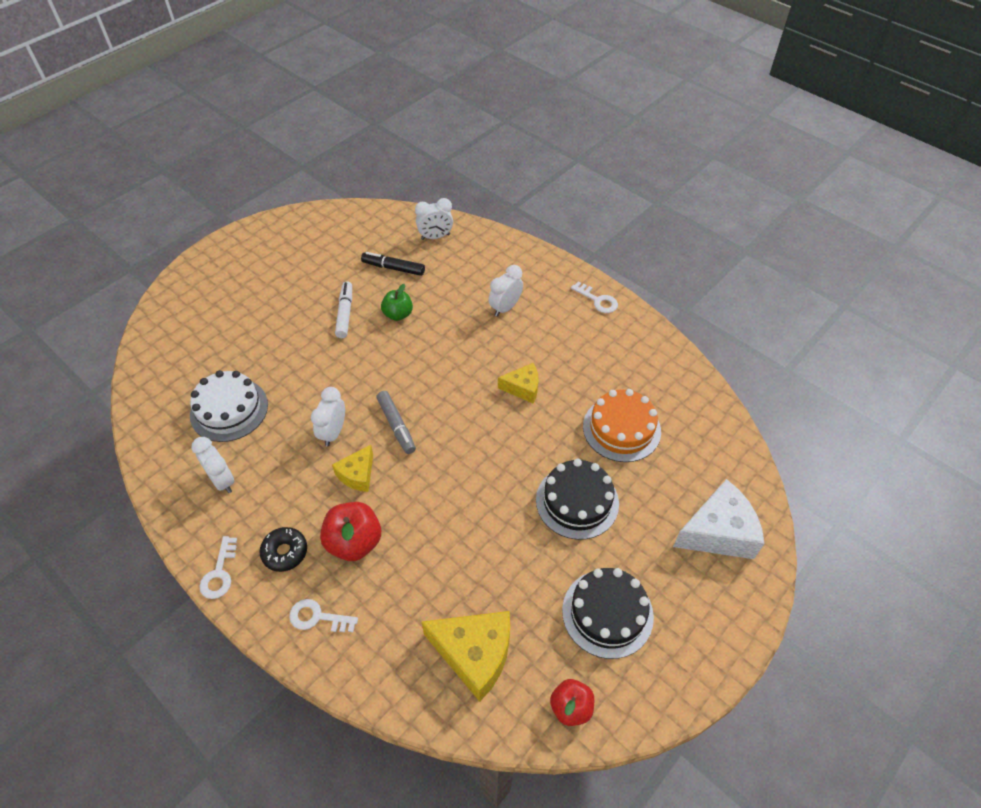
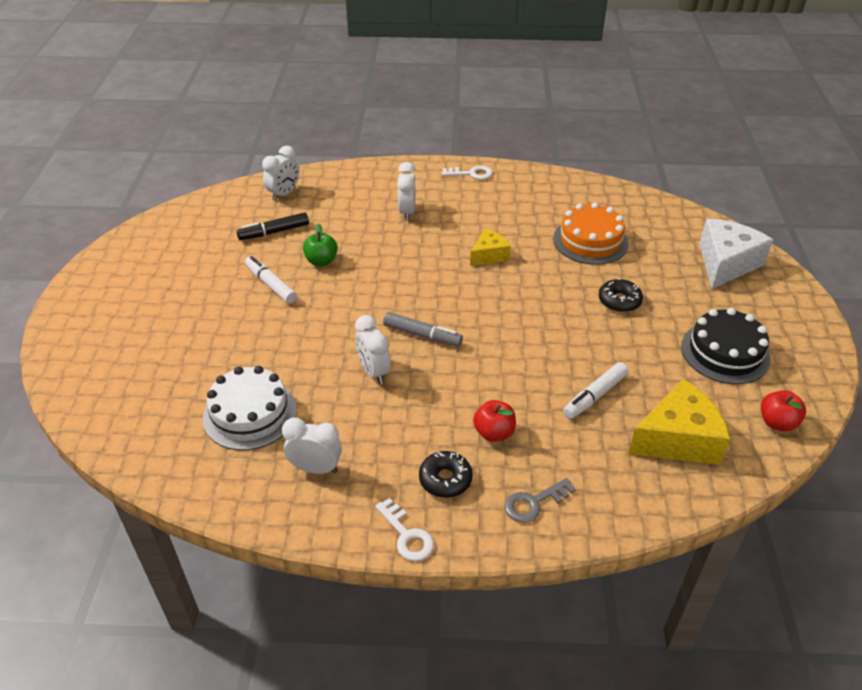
camera: 40 degrees left, 10 degrees down
white key [289,599,358,632] -> grey key [504,478,576,523]
red apple [320,502,381,561] -> red apple [473,400,516,442], size x0.65
yellow cheese [332,445,373,492] -> none
black cake [536,459,619,540] -> black donut [599,278,643,312]
none -> white marker [563,362,628,419]

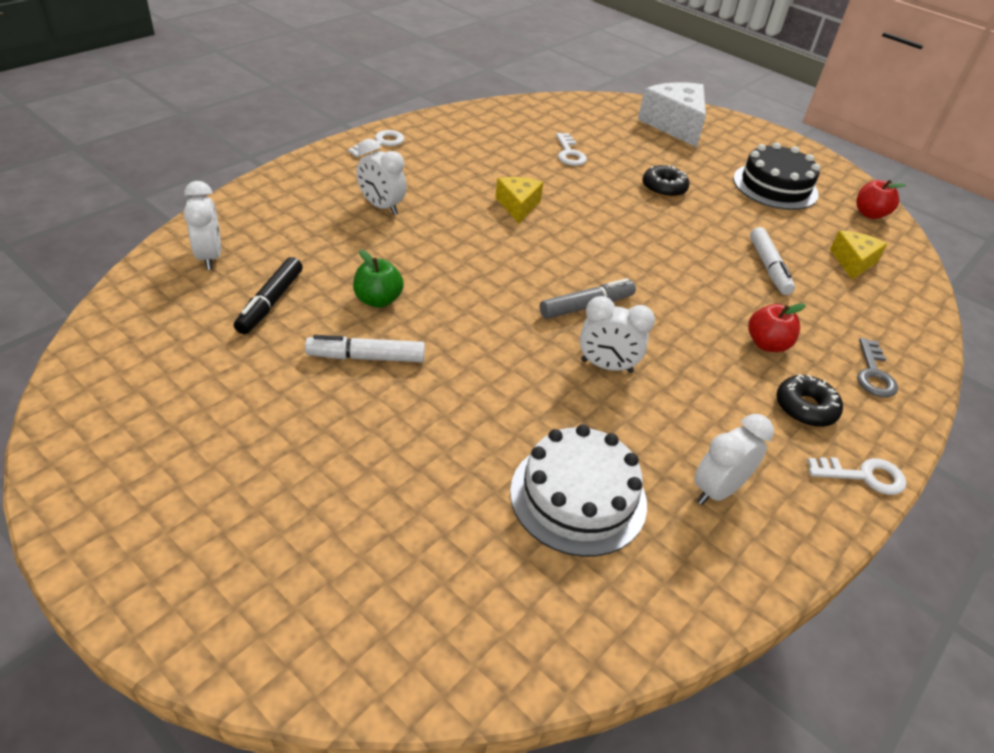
camera: 55 degrees left, 0 degrees up
orange cake [553,202,629,265] -> white key [556,133,587,166]
yellow cheese [628,379,730,465] -> yellow cheese [830,231,887,280], size x0.58

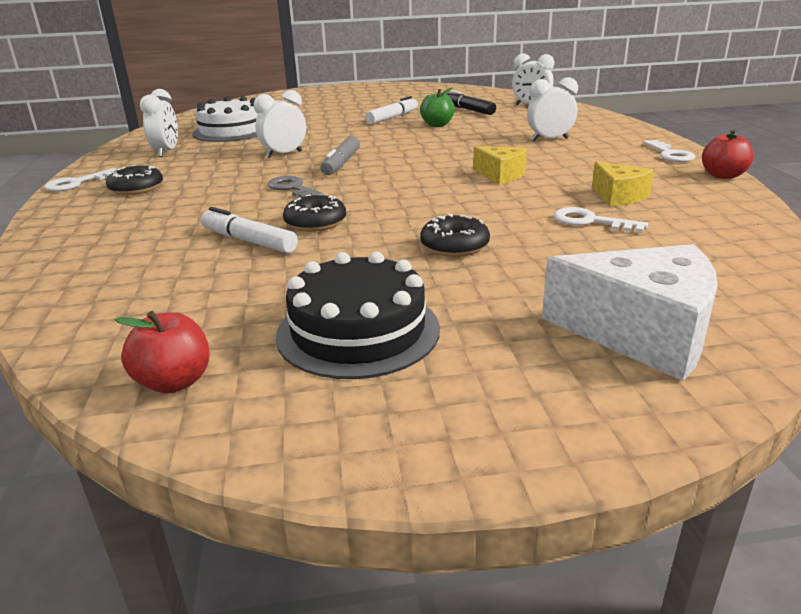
camera: 135 degrees right, 15 degrees down
red apple [748,303,806,352] -> red apple moved to [702,129,754,179]
yellow cheese [830,231,887,280] -> yellow cheese moved to [592,162,654,206]
grey key [857,338,898,397] -> grey key moved to [268,176,324,198]
none -> black donut [283,194,346,232]

